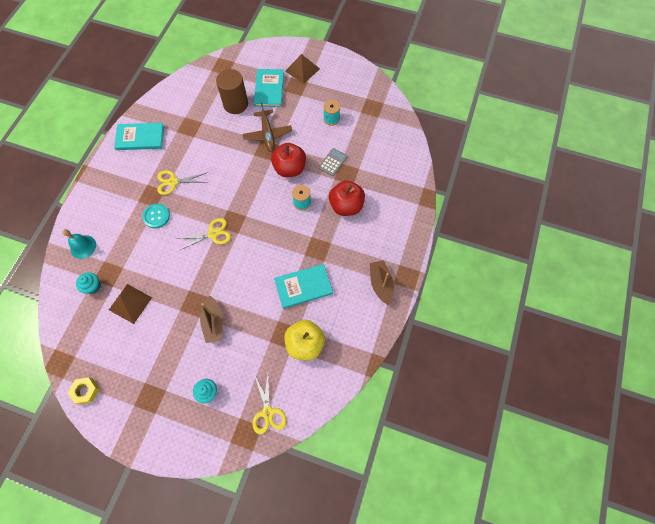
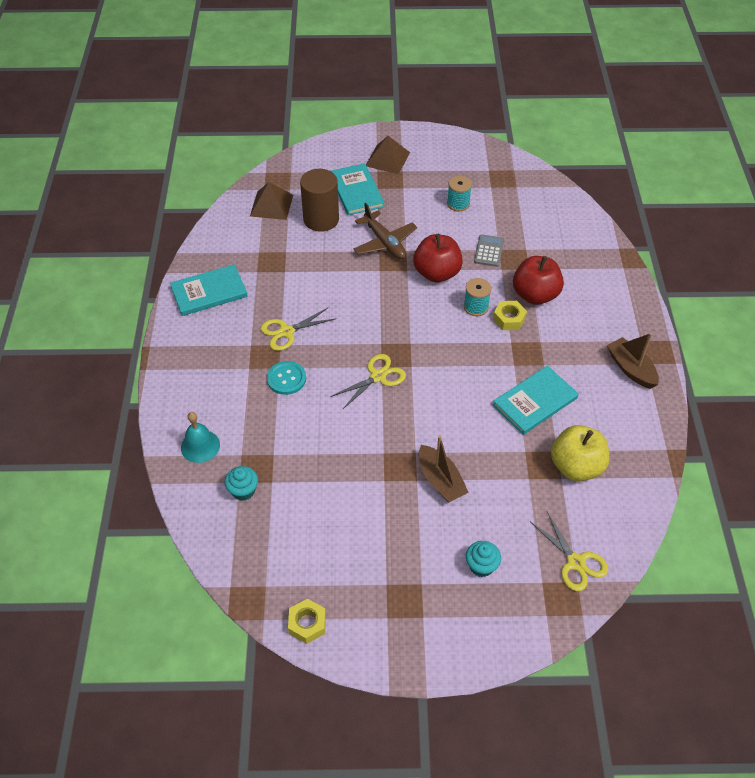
camera: 20 degrees left, 15 degrees down
brown pyramid [109,284,152,324] -> brown pyramid moved to [250,182,293,220]
none -> yellow nut [493,301,527,330]

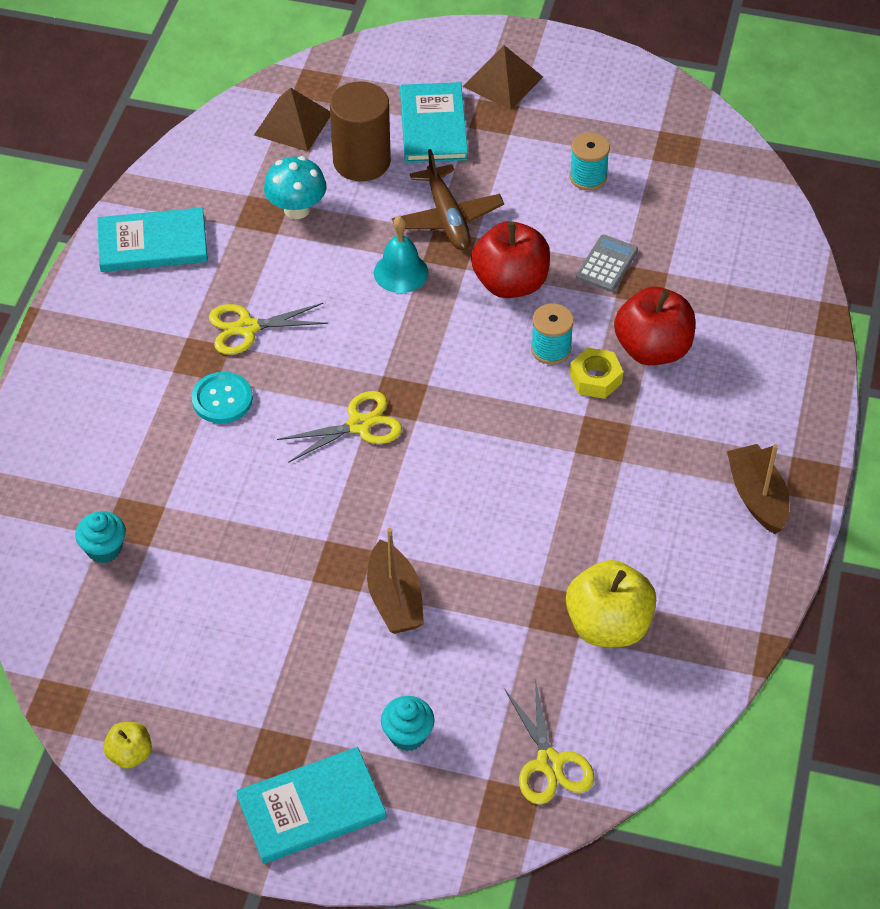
camera: 15 degrees right, 0 degrees up
turquoise bell [181,412,220,463] -> turquoise bell moved to [374,215,428,293]
yellow nut [288,599,326,644] -> yellow apple [103,722,152,769]
turquoise book [493,365,579,435] -> turquoise book moved to [236,747,386,864]
none -> turquoise mushroom [264,156,327,219]

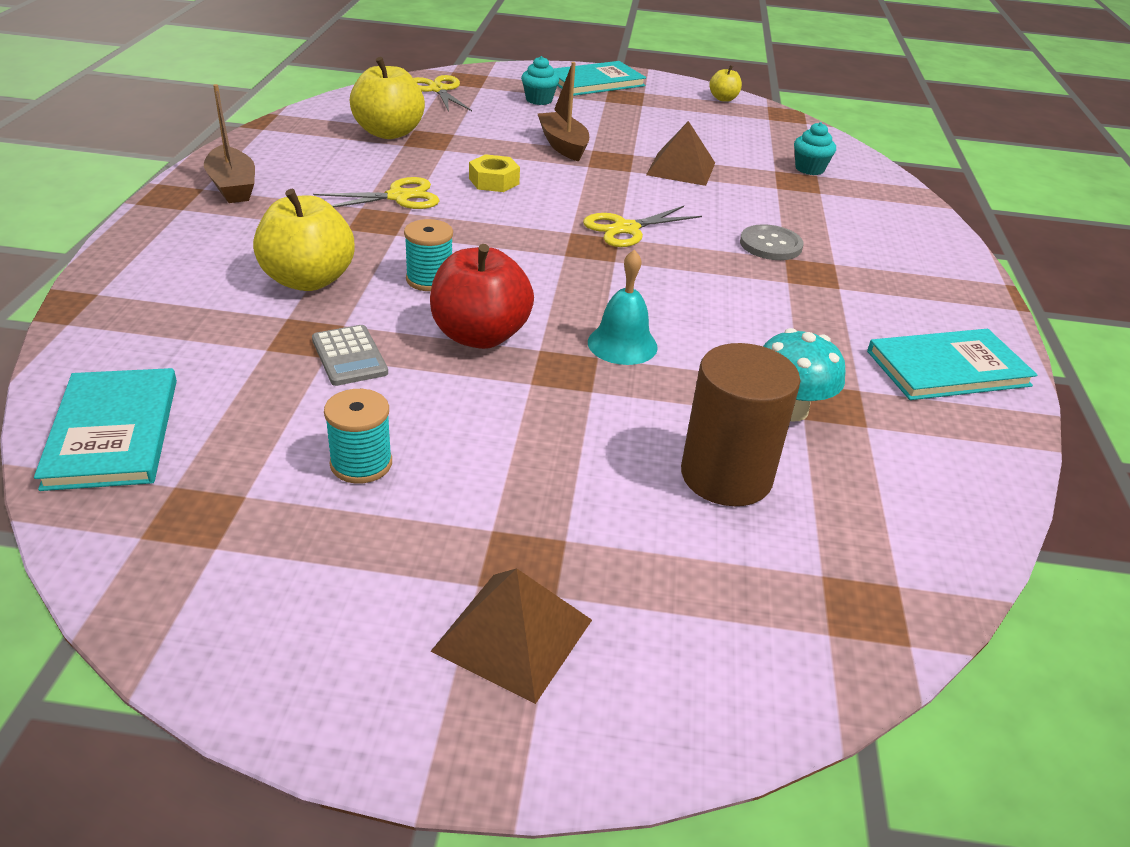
camera: 170 degrees right, 15 degrees down
turquoise button [192,372,253,424] -> grey button [740,224,803,260]
yellow scissors [209,303,328,355] -> yellow scissors moved to [313,177,440,209]
brown pyramid [254,88,330,152] -> brown pyramid moved to [646,121,715,186]
brown plane [392,149,504,250] -> none
turquoise book [400,82,468,163] -> turquoise book moved to [34,368,177,491]
yellow nut [570,348,623,399] -> yellow nut moved to [469,154,520,192]
grey calculator [576,235,638,292] -> grey calculator turned 45 degrees counterclockwise [312,325,388,386]
red apple [614,287,695,365] -> yellow apple [253,189,354,291]

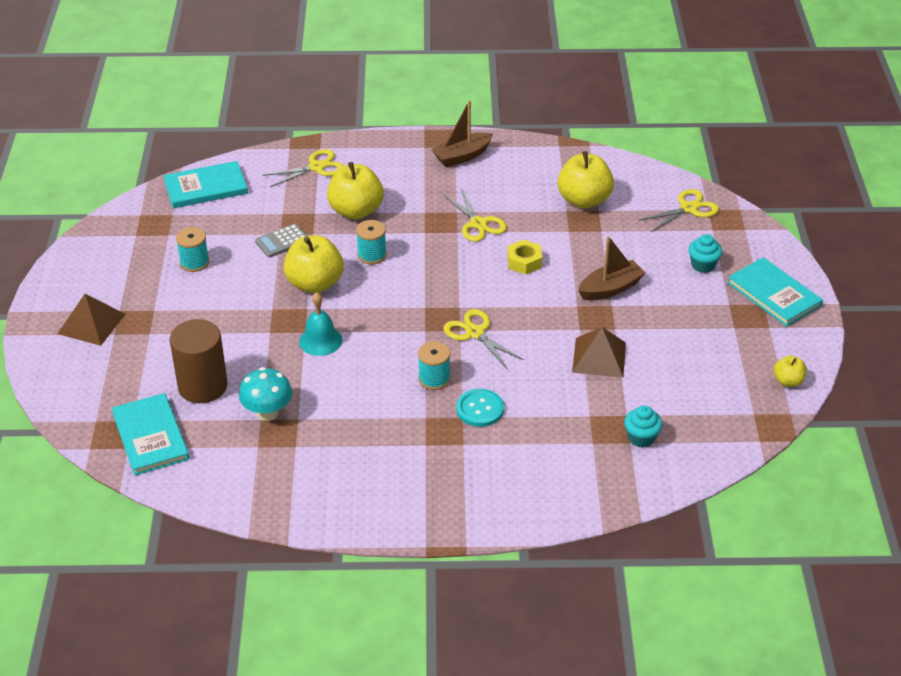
camera: 85 degrees right, 5 degrees up
red apple [430,244,534,349] -> yellow apple [284,235,344,293]
grey button [740,224,803,260] -> turquoise button [456,389,504,427]
turquoise book [867,329,1037,400] -> turquoise book moved to [112,393,189,476]
none -> yellow scissors [263,149,344,187]
none -> turquoise spool [418,341,450,390]

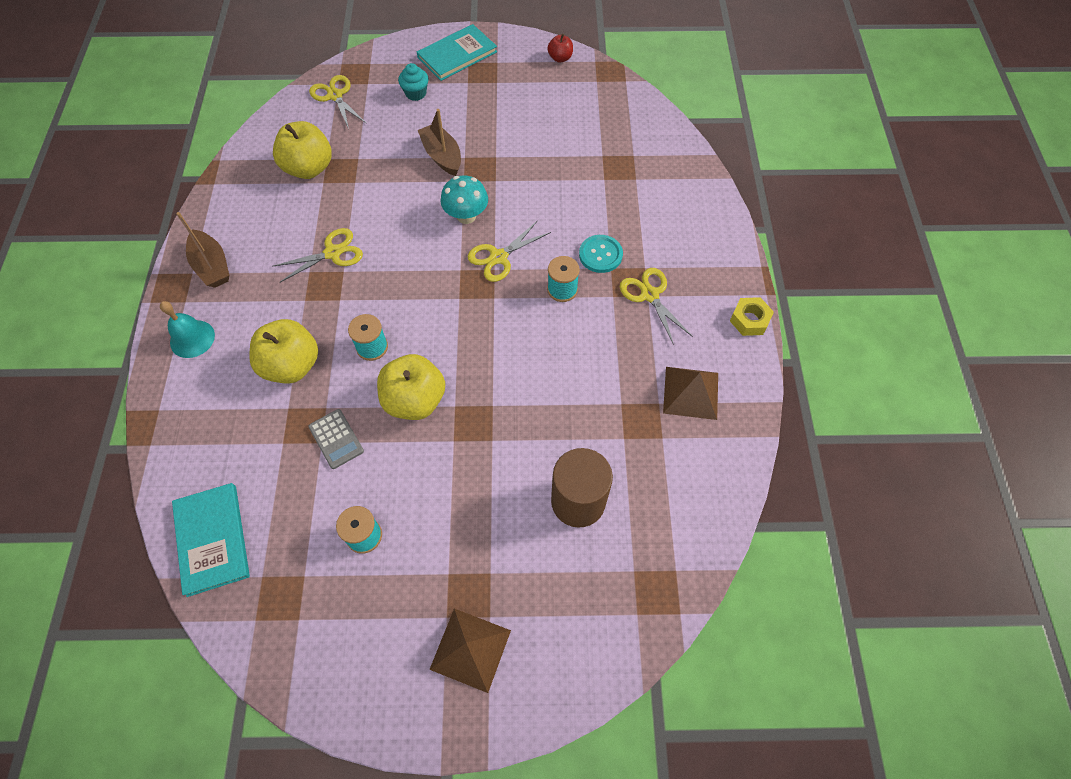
camera: 90 degrees left, 20 degrees up
turquoise book [112,393,189,476] -> none
turquoise mushroom [239,367,292,421] -> turquoise mushroom moved to [440,176,488,224]
yellow scissors [263,149,344,187] -> yellow scissors moved to [620,268,693,345]
turquoise bell [299,292,342,356] -> turquoise bell moved to [160,301,215,358]
yellow nut [507,240,542,274] -> yellow nut moved to [730,297,774,336]
brown pyramid [572,327,626,377] -> brown pyramid moved to [663,367,718,420]
turquoise cupcake [624,405,662,448] -> none
yellow apple [774,355,807,387] -> red apple [547,34,573,63]

